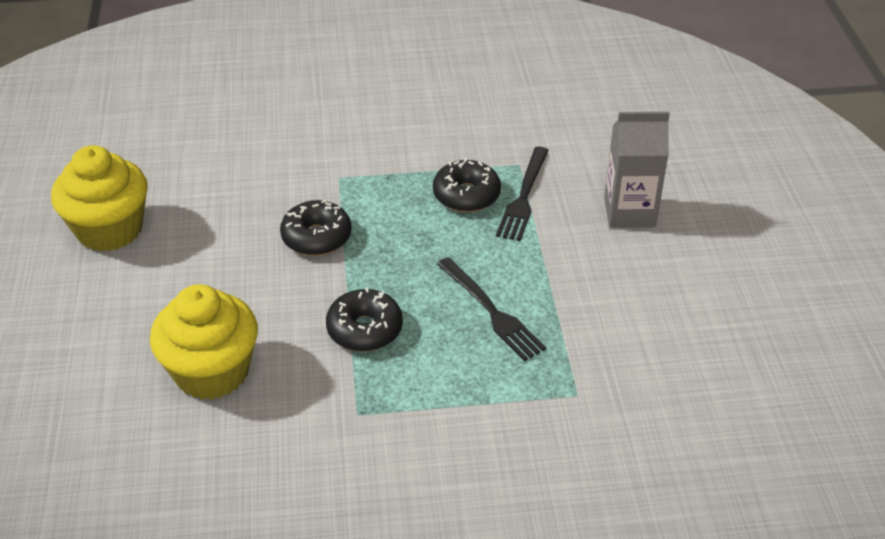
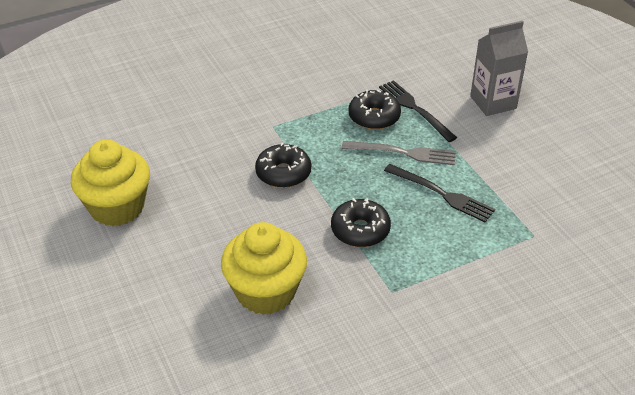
camera: 20 degrees left, 0 degrees up
black fork [496,147,549,241] -> black fork turned 150 degrees clockwise [379,80,457,142]
none -> grey fork [342,141,456,165]

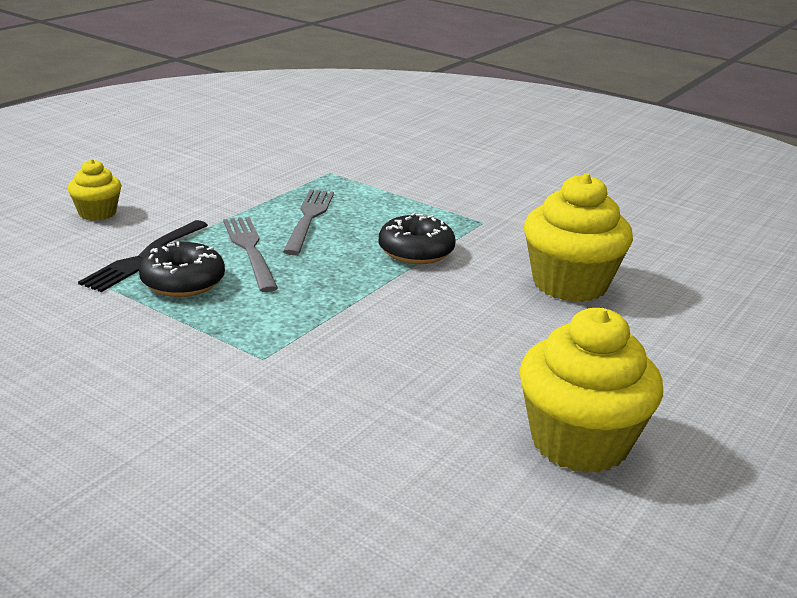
camera: 120 degrees left, 15 degrees down
black donut [255,143,311,188] -> none
black fork [384,164,495,222] -> grey fork [283,189,334,255]
grey carton [470,21,528,116] -> yellow cupcake [68,159,122,221]

